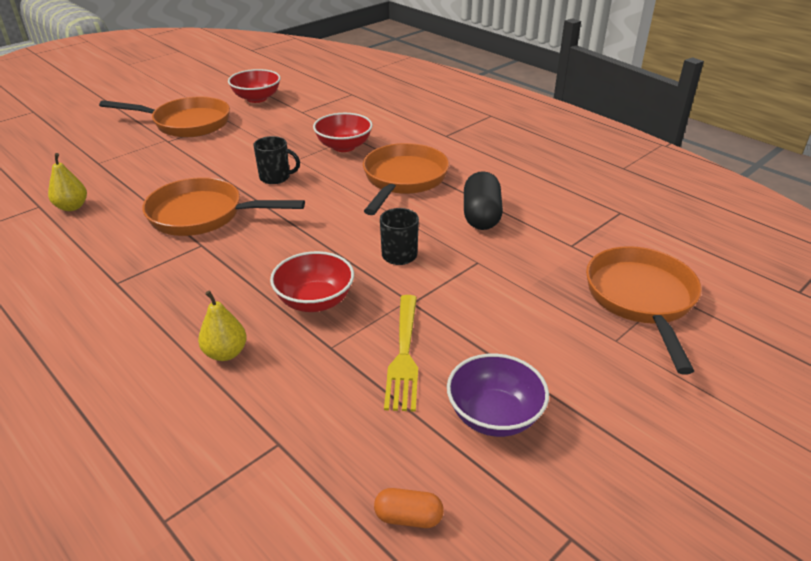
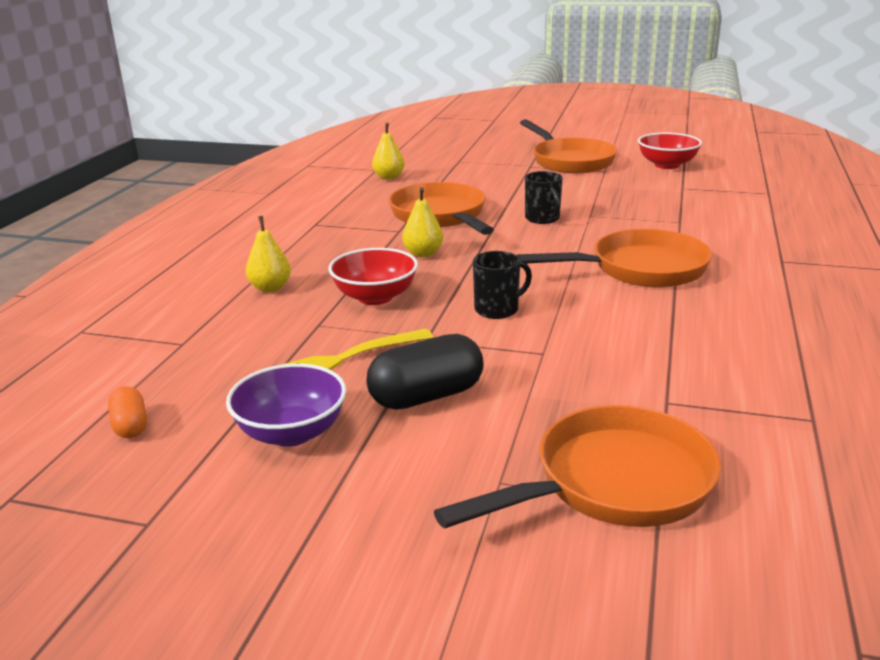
camera: 60 degrees right, 10 degrees down
red bowl [313,113,373,152] -> none
black capsule [464,171,503,230] -> black capsule moved to [366,334,483,410]
none -> yellow pear [402,187,443,257]

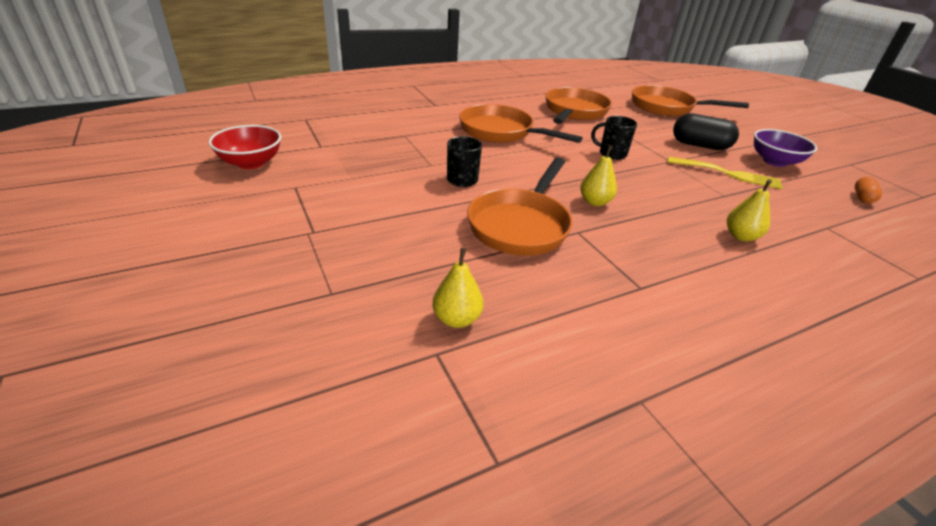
camera: 135 degrees left, 10 degrees up
red bowl [328,248,418,305] -> none
orange pan [520,119,617,173] -> orange pan moved to [545,87,612,124]

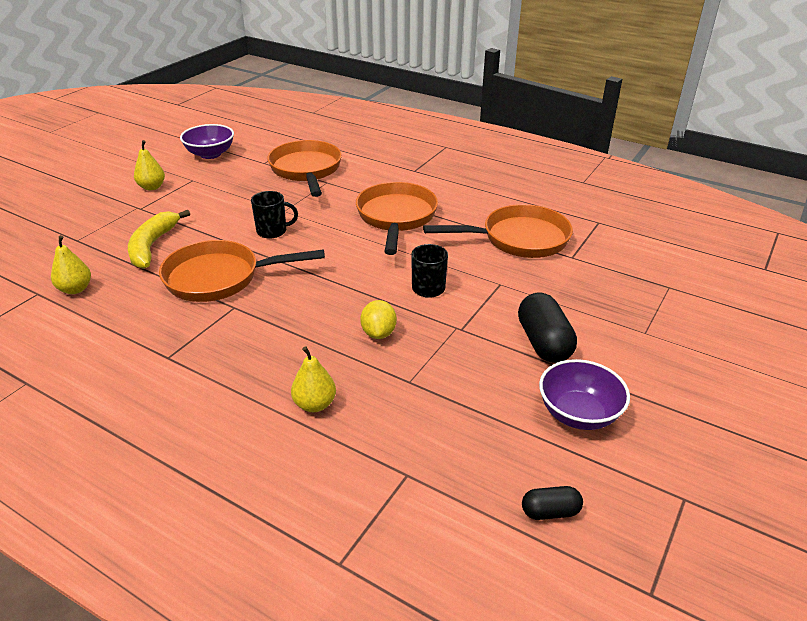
camera: 60 degrees right, 0 degrees up
red bowl [209,125,281,169] -> purple bowl [180,124,234,159]
yellow pear [580,145,617,206] -> yellow pear moved to [134,140,165,190]
orange pan [632,85,749,116] -> orange pan moved to [267,140,342,197]
yellow fork [668,157,783,189] -> none
orange capsule [855,176,882,204] -> black capsule [522,486,583,520]
none -> yellow banana [128,210,190,269]
none -> yellow lemon [360,300,397,339]

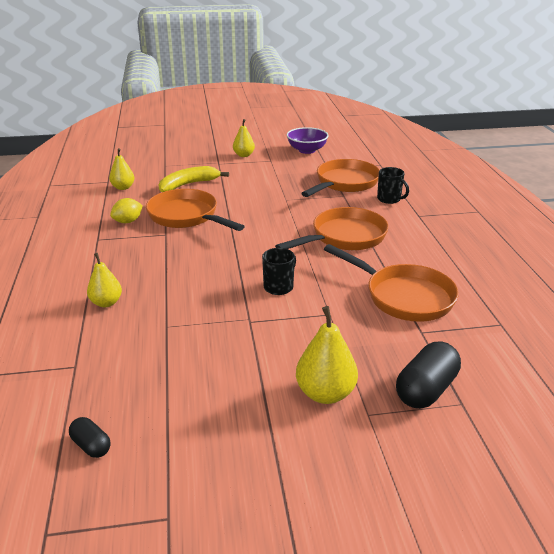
camera: 50 degrees right, 5 degrees down
black mug [251,191,298,239] -> black mug moved to [377,167,409,204]
yellow lemon [360,300,397,339] -> yellow lemon moved to [110,198,143,223]
black capsule [518,293,577,363] -> black capsule moved to [396,342,461,409]
purple bowl [539,359,630,430] -> none
none -> yellow pear [296,306,358,404]

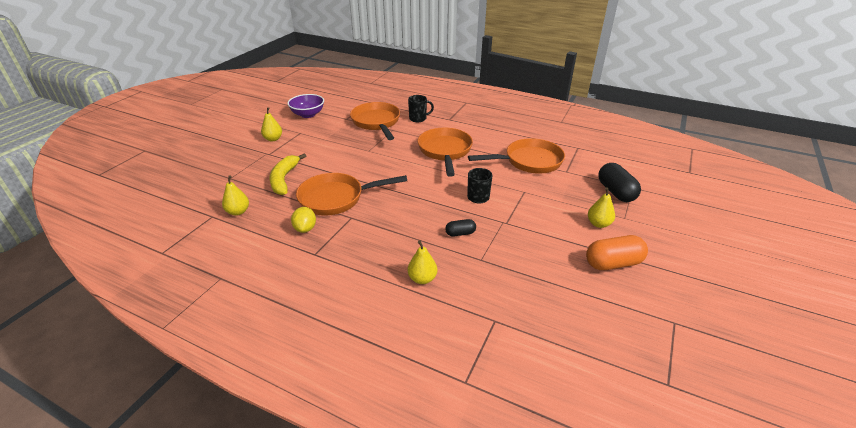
camera: 55 degrees left, 5 degrees up
black capsule [69,417,111,458] -> black capsule moved to [445,219,476,236]
yellow pear [296,306,358,404] -> yellow pear [588,187,615,228], size x0.67
none -> orange capsule [586,235,648,270]

